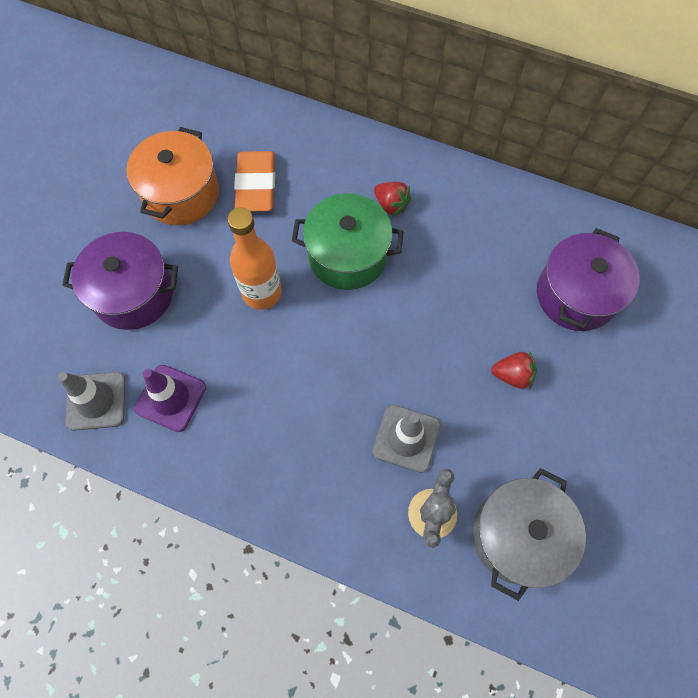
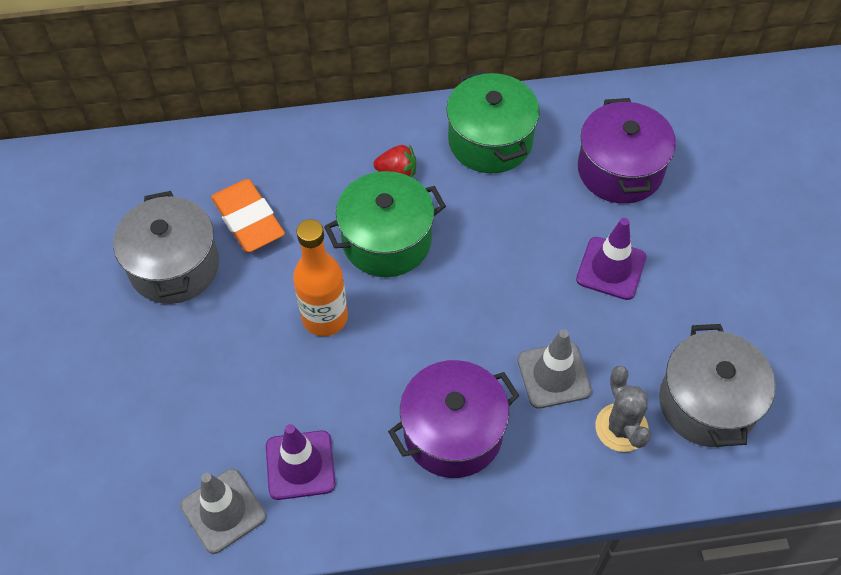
camera: 30 degrees left, 10 degrees down
purple pot [62,232,178,330] -> purple pot moved to [388,360,520,478]
orange pot [126,127,219,225] -> grey pot [113,191,219,304]
red strawberry [491,351,537,389] -> purple traffic cone [576,218,646,300]
none -> green pot [446,70,540,173]

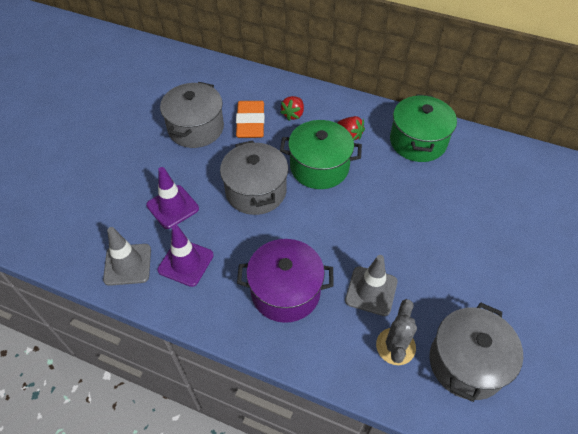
camera: 30 degrees right, 5 degrees down
orange bottle [293,219,348,336] -> grey pot [220,140,288,215]
purple traffic cone [576,218,646,300] -> purple traffic cone moved to [146,167,199,229]
purple pot [578,98,676,204] -> none
none -> red strawberry [280,96,304,121]

